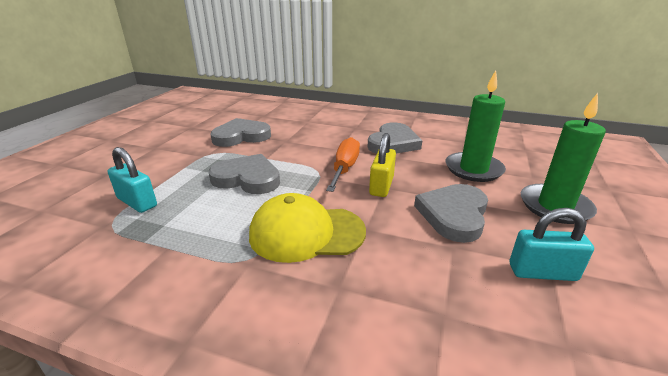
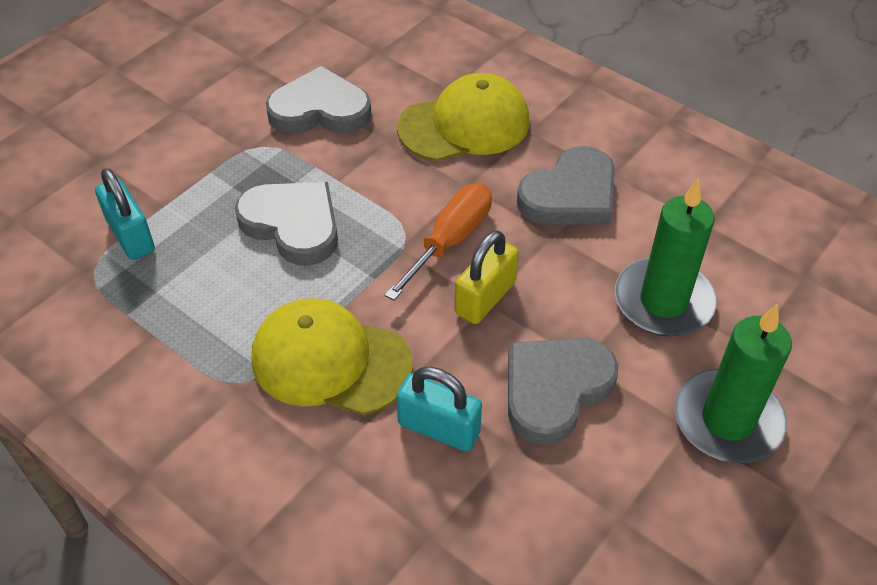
camera: 20 degrees right, 20 degrees up
turquoise padlock [510,208,594,281] -> turquoise padlock moved to [396,367,482,452]
none -> yellow cap [397,73,530,161]

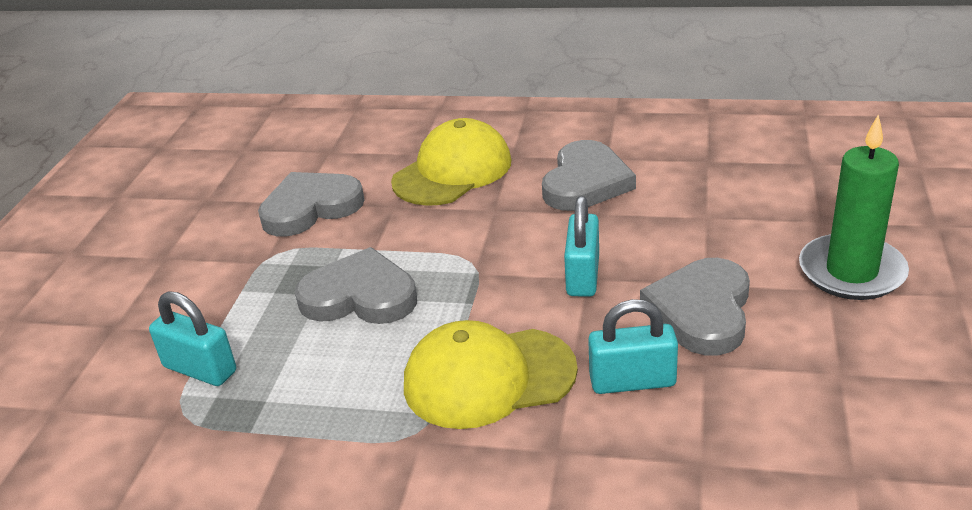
camera: 25 degrees left, 15 degrees down
orange screwdriver [385,184,492,301] -> none
yellow padlock [455,231,519,324] -> turquoise padlock [564,196,599,297]
green candle [615,178,717,336] -> none

